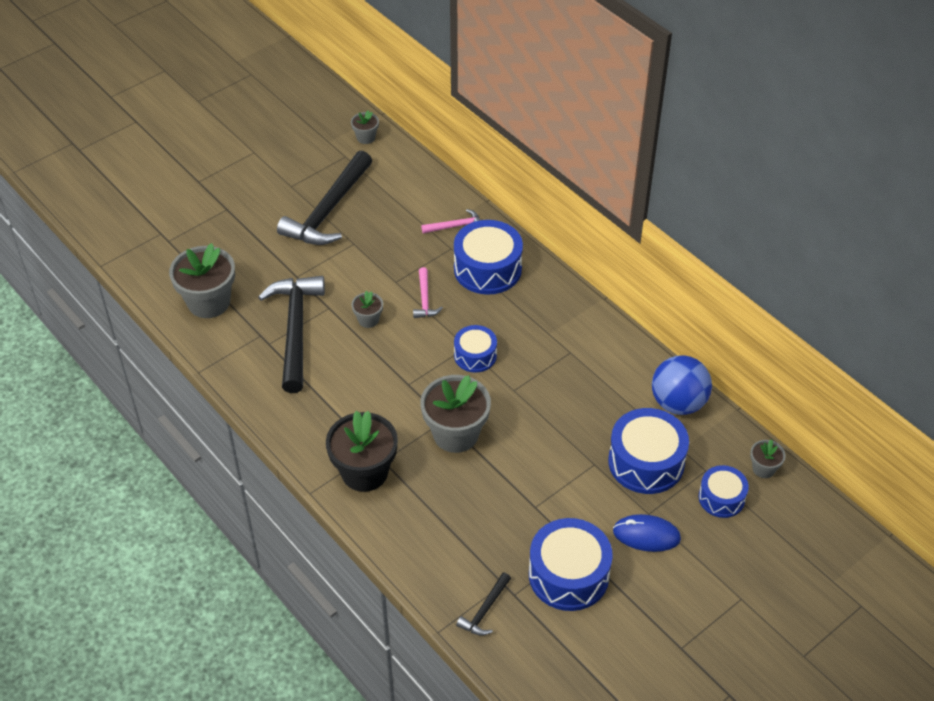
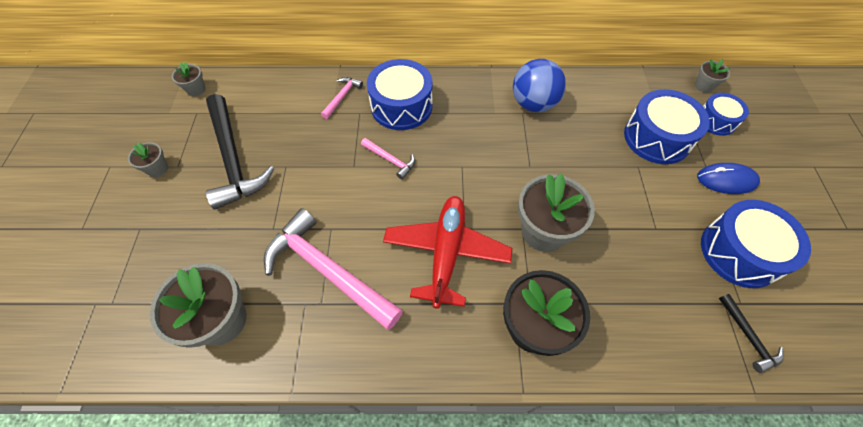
camera: 50 degrees left, 10 degrees up
black hammer [258,276,325,393] -> pink hammer [264,208,403,330]
grey flower pot [352,291,383,328] -> grey flower pot moved to [128,142,168,177]
blue drum [454,325,497,373] -> none
blue mouse [613,514,681,552] -> blue mouse turned 45 degrees clockwise [697,163,760,194]
blue ball [652,355,712,415] -> blue ball moved to [513,59,566,112]
none -> red plane [383,196,513,309]

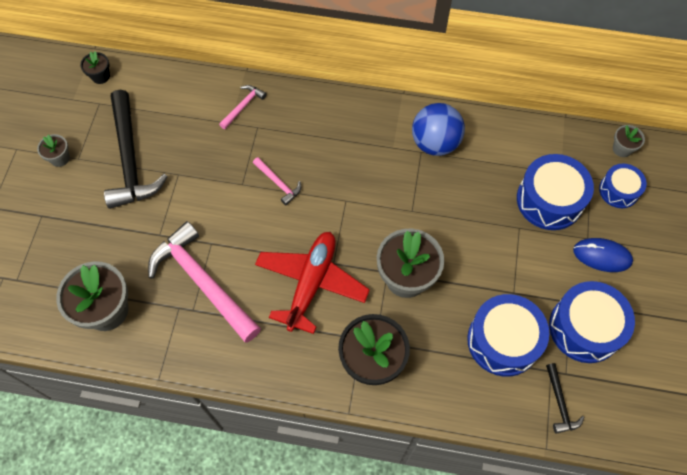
camera: 10 degrees right, 5 degrees up
grey flower pot [172,62,206,96] -> black flower pot [80,52,110,84]
blue drum [367,59,433,130] -> blue drum moved to [467,294,549,377]

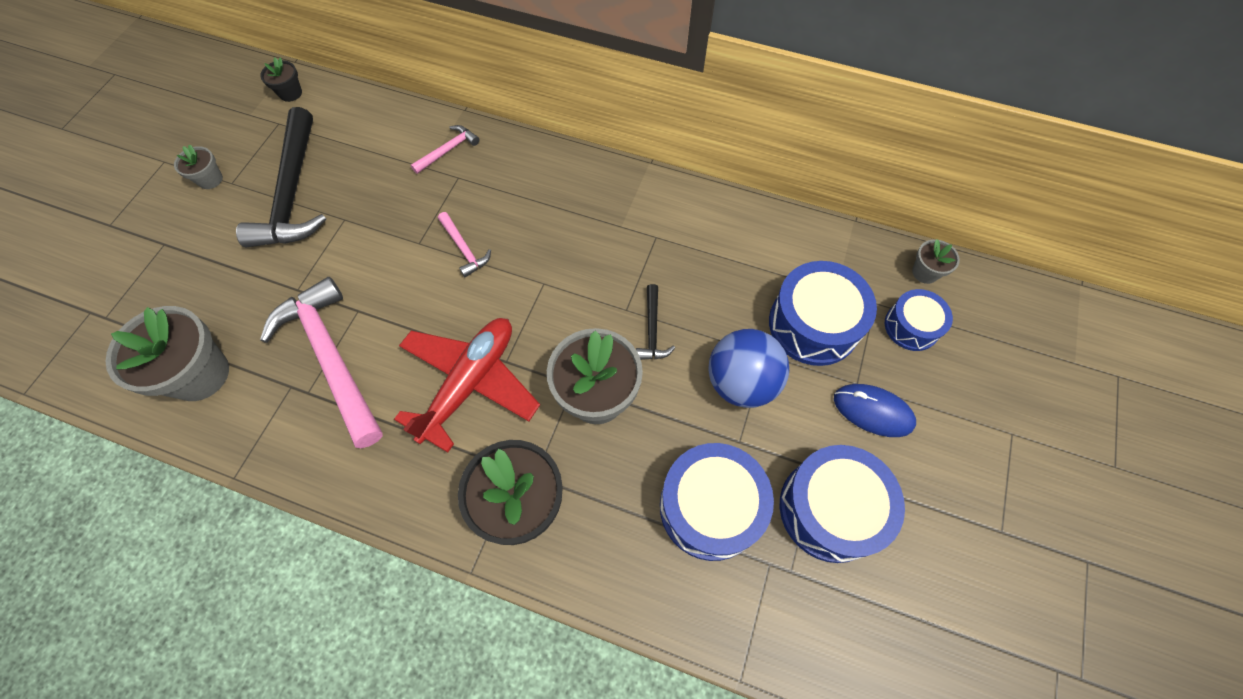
camera: 10 degrees right, 0 degrees up
blue ball [412,103,465,156] -> blue ball moved to [708,329,789,408]
black hammer [546,363,584,434] -> black hammer moved to [636,284,675,360]

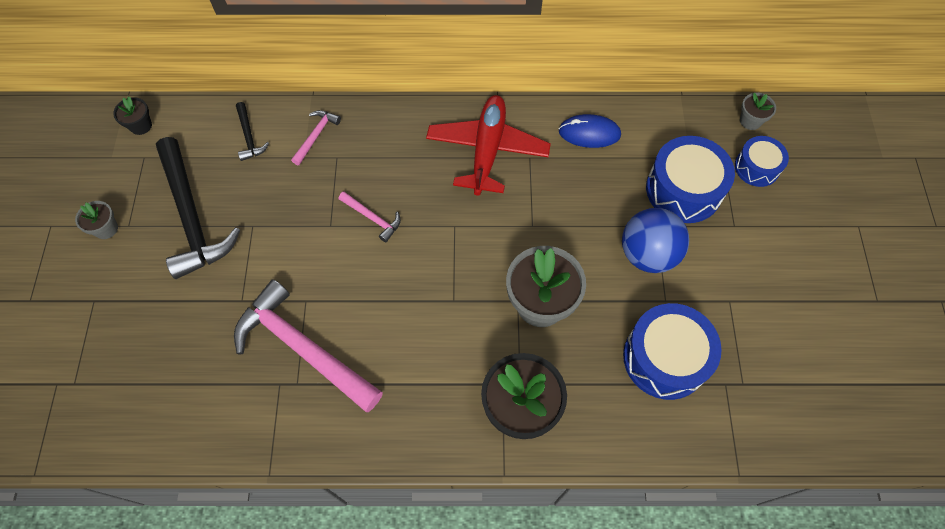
camera: 20 degrees left, 0 degrees up
grey flower pot [105,306,229,401] -> none
red plane [394,318,540,453] -> red plane moved to [426,95,551,196]
black hammer [636,284,675,360] -> black hammer moved to [236,102,269,161]
blue drum [780,445,905,563] -> none
blue mouse [834,384,916,437] -> blue mouse moved to [559,114,621,148]

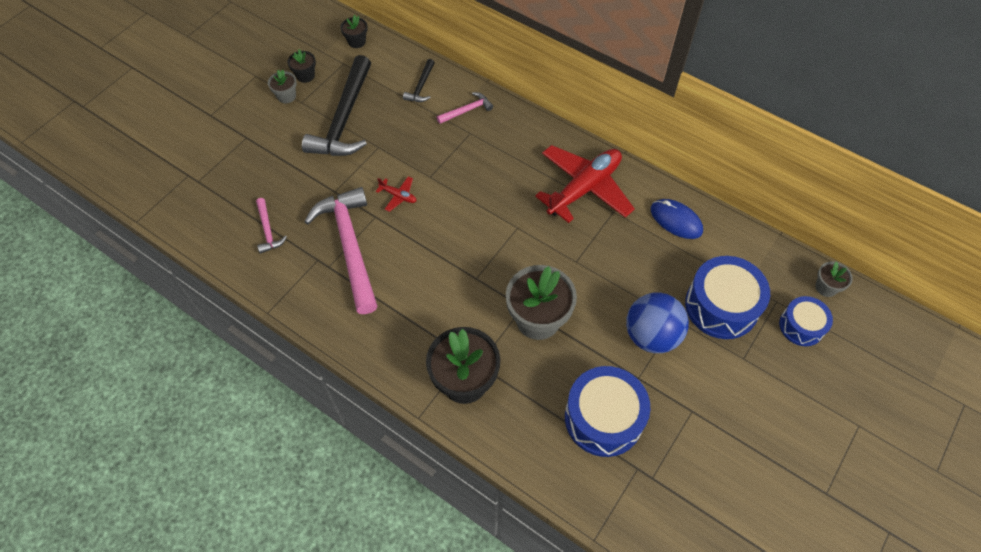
camera: 35 degrees right, 5 degrees down
pink hammer [338,191,401,242] -> pink hammer moved to [256,198,287,254]
none -> black flower pot [288,49,316,83]
none -> red plane [376,176,416,212]

